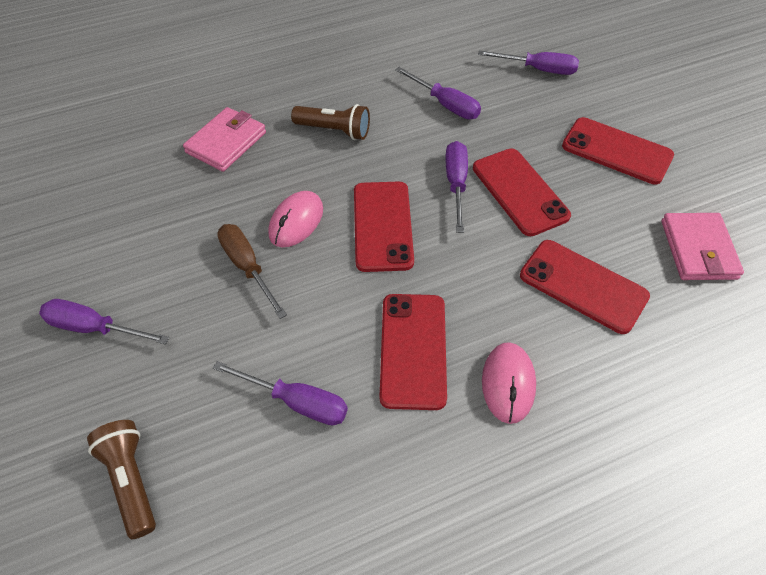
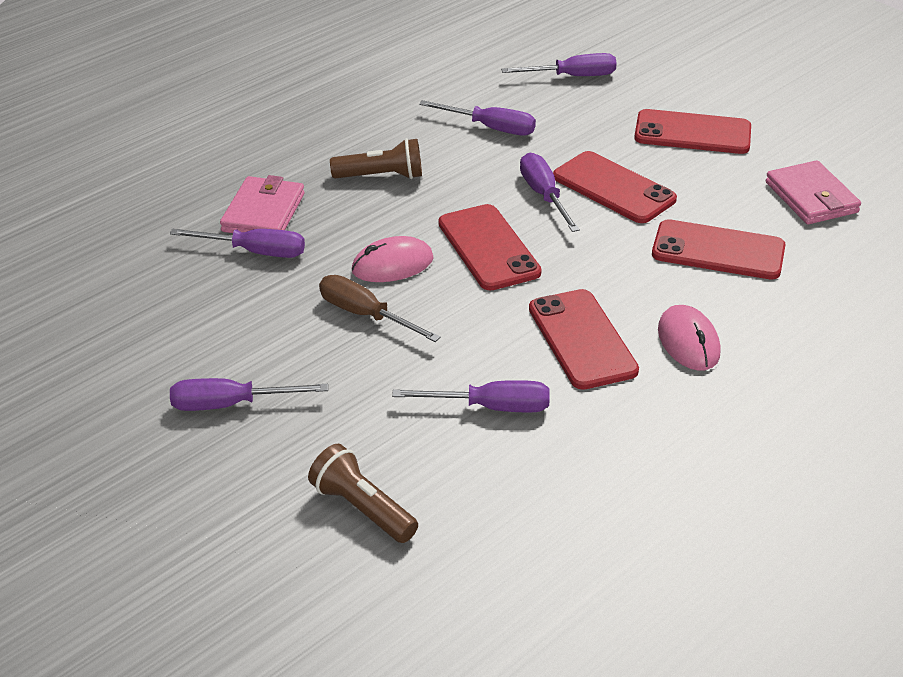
camera: 20 degrees left, 15 degrees down
pink mouse [268,191,323,247] -> pink mouse turned 60 degrees clockwise [352,236,434,282]
none -> purple screwdriver [170,229,305,258]

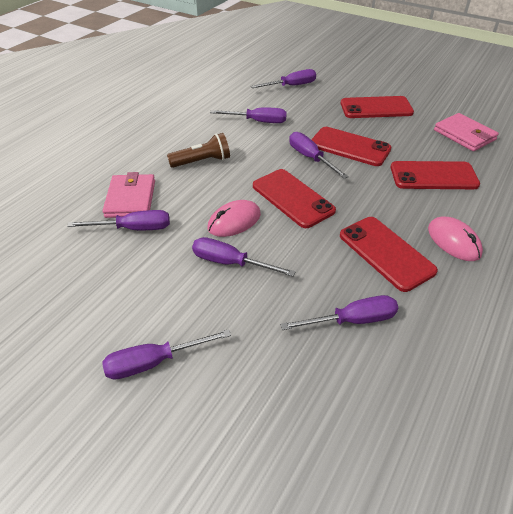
camera: 15 degrees left, 5 degrees up
brown flashlight [308,444,418,543] -> none
brown screwdriver [319,275,441,342] -> purple screwdriver [192,237,296,277]

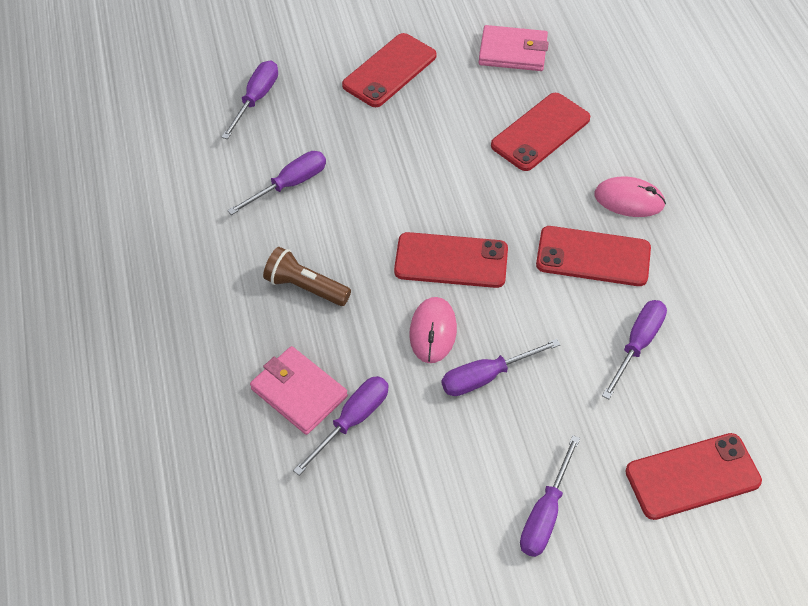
camera: 45 degrees left, 10 degrees up
brown flashlight [167,133,230,168] -> brown flashlight turned 90 degrees counterclockwise [263,247,351,306]
purple screwdriver [289,132,349,179] -> none
red phone [311,127,391,166] -> red phone moved to [625,433,762,520]

